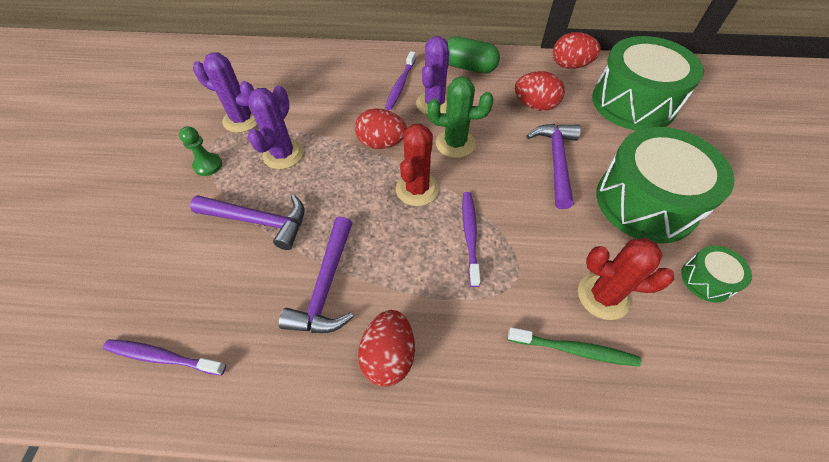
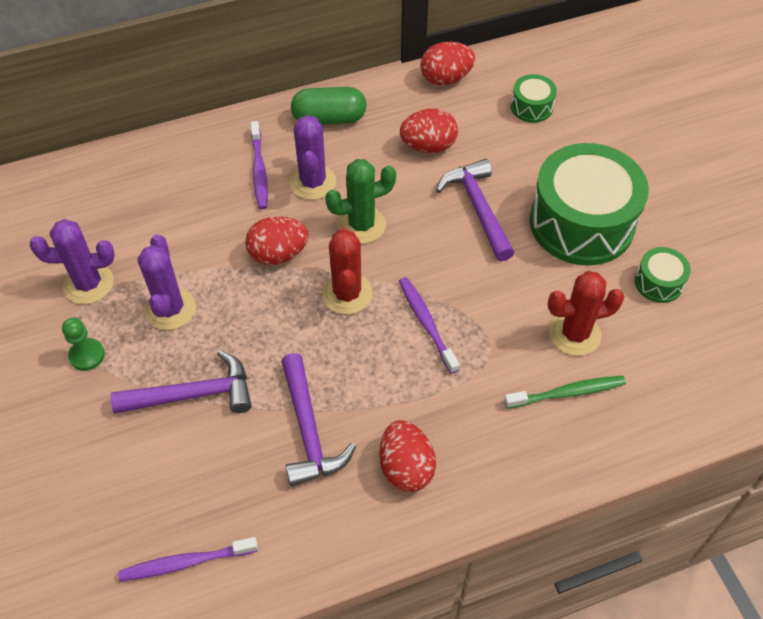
camera: 25 degrees left, 0 degrees up
green drum [592,36,704,131] -> green drum [511,74,557,123], size x0.44

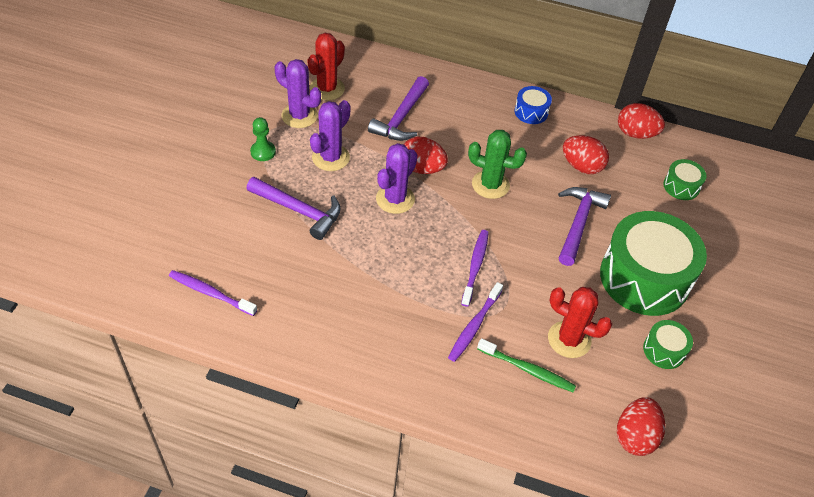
camera: 35 degrees right, 5 degrees down
purple toothbrush [251,121,268,209] -> purple toothbrush moved to [448,282,503,362]
purple hammer [281,353,356,486] -> purple hammer moved to [368,76,429,141]
purple cactus [290,115,336,200] -> purple cactus moved to [376,143,417,214]
green capsule [291,87,367,125] -> blue drum [514,86,552,124]
red cactus [322,228,373,314] -> red cactus moved to [308,33,345,101]
red egg [380,420,436,492] -> red egg moved to [617,397,665,456]

